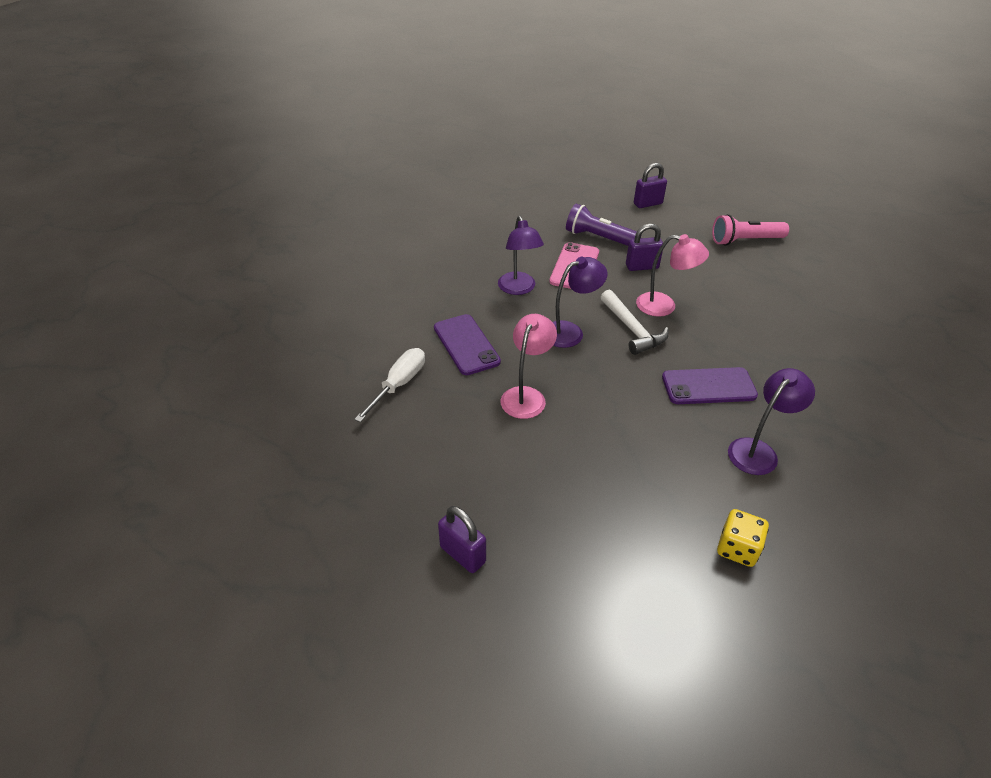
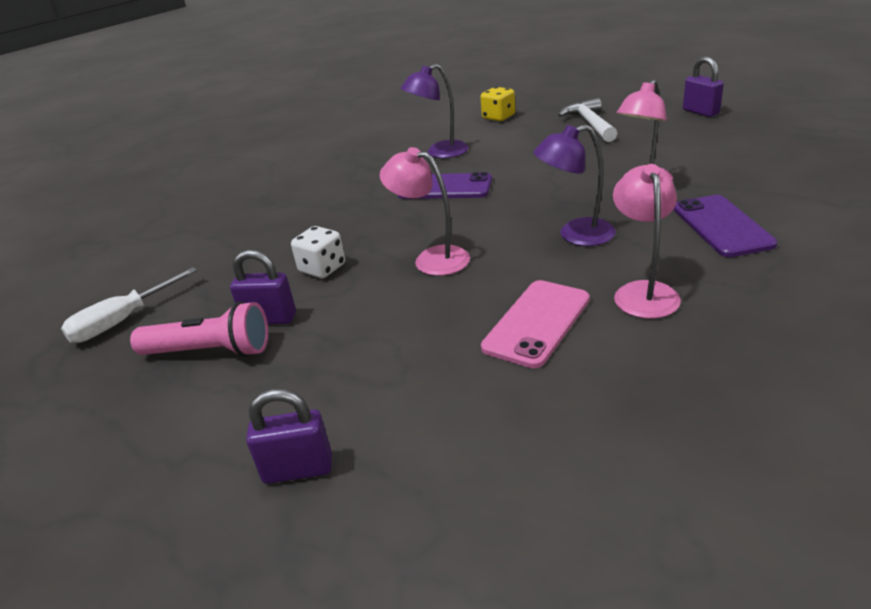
camera: 160 degrees left, 10 degrees down
white screwdriver [354,348,425,422] -> white screwdriver moved to [61,267,197,343]
purple lamp [498,216,544,295] -> pink lamp [613,164,681,319]
purple flashlight [566,204,641,246] -> none
white hammer [601,290,669,355] -> white hammer moved to [558,98,617,142]
purple padlock [626,224,663,271] -> purple padlock moved to [230,250,296,324]
none -> white dice [291,226,345,278]

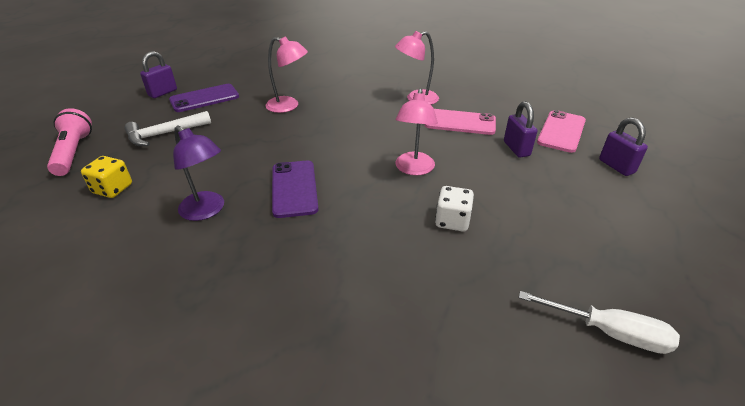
camera: 115 degrees left, 5 degrees up
pink flashlight [130,302,269,357] -> pink flashlight moved to [47,108,92,176]
purple padlock [230,250,296,324] -> purple padlock moved to [504,101,537,157]
purple lamp [533,125,616,246] -> none
purple phone [673,195,777,257] -> purple phone moved to [169,84,239,112]
none -> pink phone [537,110,586,153]

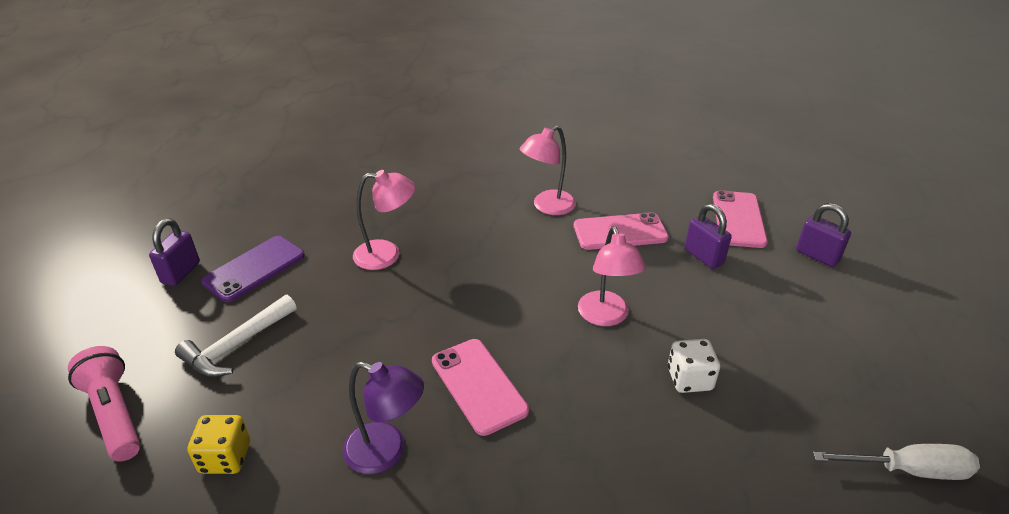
camera: 20 degrees left, 0 degrees up
purple phone [272,161,319,218] -> pink phone [432,339,529,436]

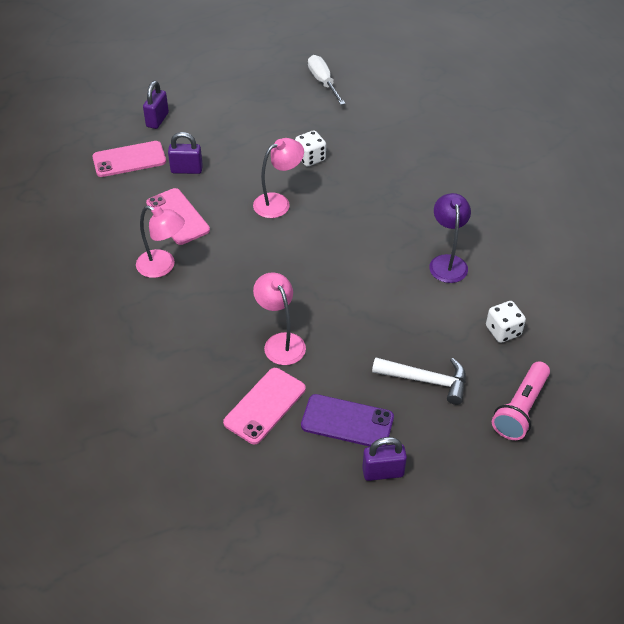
camera: 115 degrees left, 10 degrees up
yellow dice [187,415,250,474] -> white dice [486,301,526,343]
pink phone [432,339,529,436] -> pink phone moved to [223,368,306,444]
purple padlock [685,204,732,269] -> purple padlock turned 60 degrees clockwise [168,132,203,174]

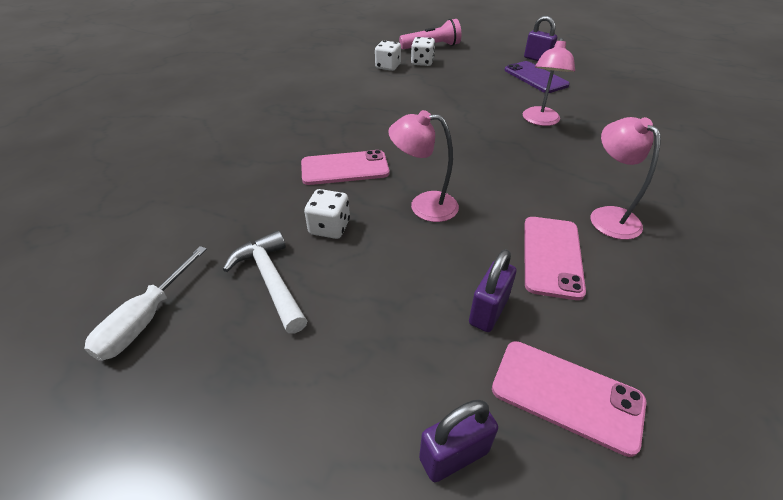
camera: 135 degrees left, 5 degrees down
purple padlock [168,132,203,174] -> purple padlock turned 75 degrees clockwise [469,249,516,332]
pink phone [223,368,306,444] -> pink phone moved to [301,150,389,185]
white hammer [372,357,466,405] -> white hammer moved to [223,230,307,334]
purple lamp [429,193,471,283] -> none
none -> white dice [411,37,435,66]

